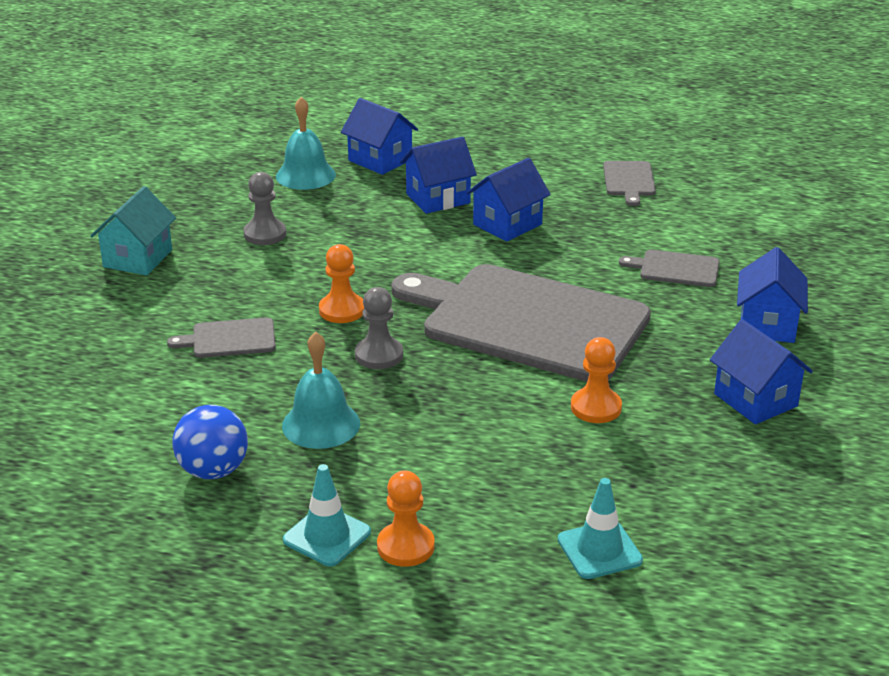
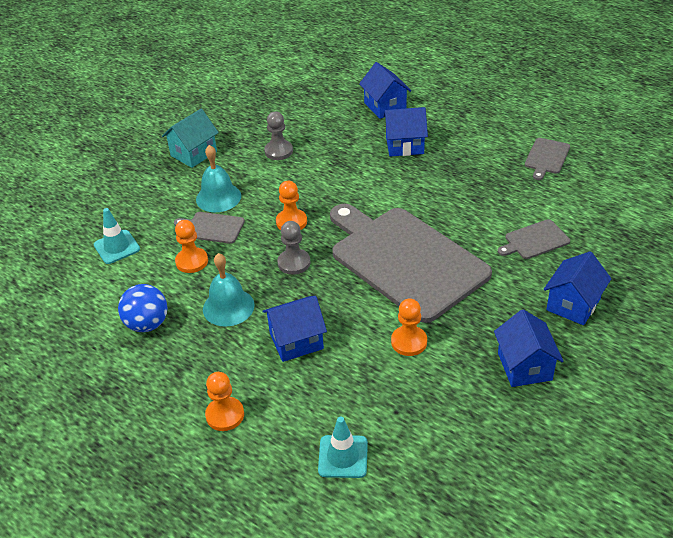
camera: 25 degrees right, 10 degrees up
turquoise bell [276,97,336,190] -> turquoise bell moved to [196,145,241,212]
turquoise traffic cone [283,464,371,566] -> turquoise traffic cone moved to [94,208,140,264]
blue house [467,158,551,242] -> blue house moved to [262,296,327,362]
grey cutting board [619,250,720,287] -> grey cutting board turned 60 degrees counterclockwise [498,219,570,259]
none -> orange pawn [175,220,208,273]

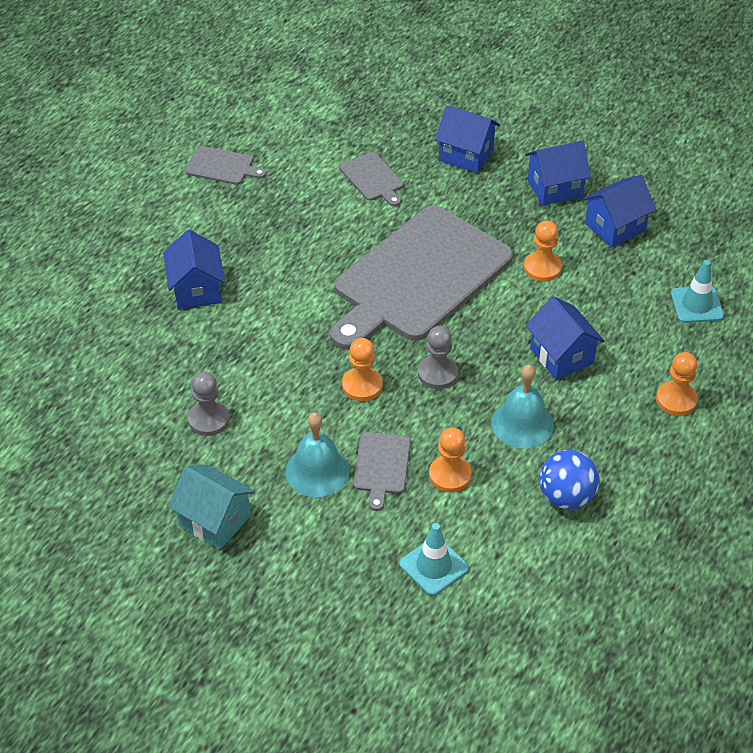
camera: 100 degrees left, 5 degrees up
blue house [359,62,411,119] -> blue house moved to [582,175,656,247]

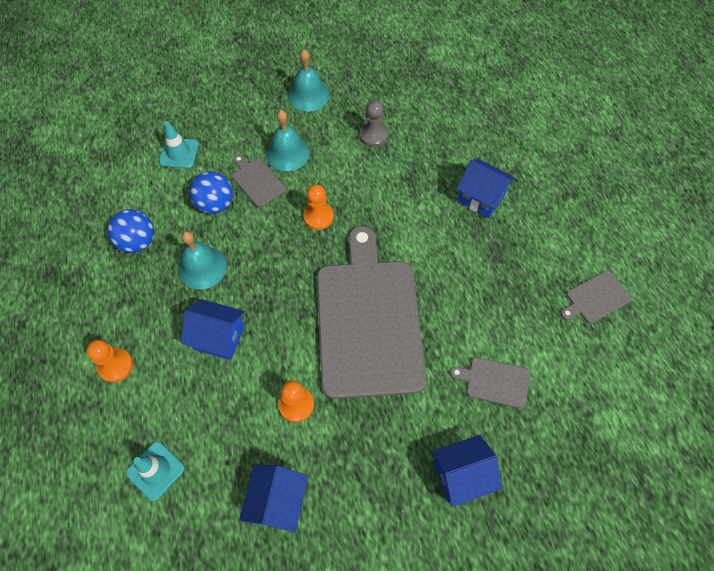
camera: 135 degrees right, 15 degrees up
turquoise house [168,465,255,549] -> turquoise bell [288,49,329,112]
grey pawn [418,326,458,389] -> none
orange pawn [429,427,472,493] -> blue ball [190,171,233,214]
blue house [525,141,591,206] -> none

